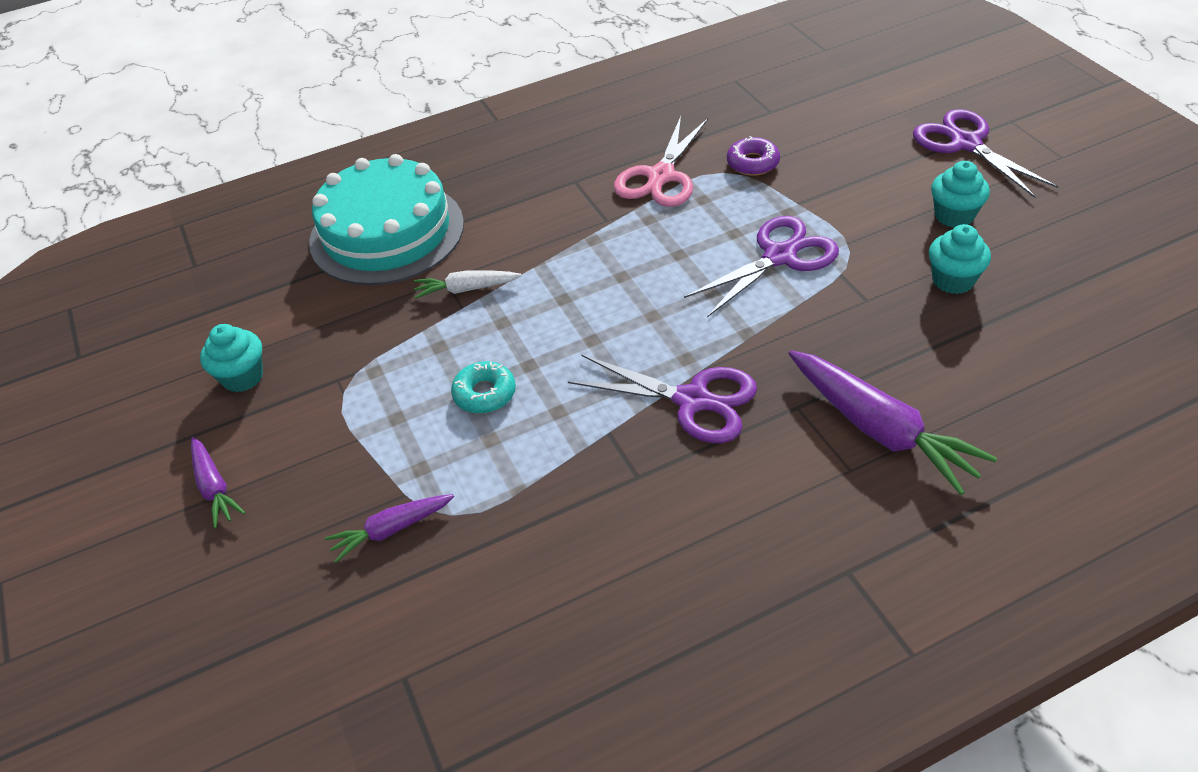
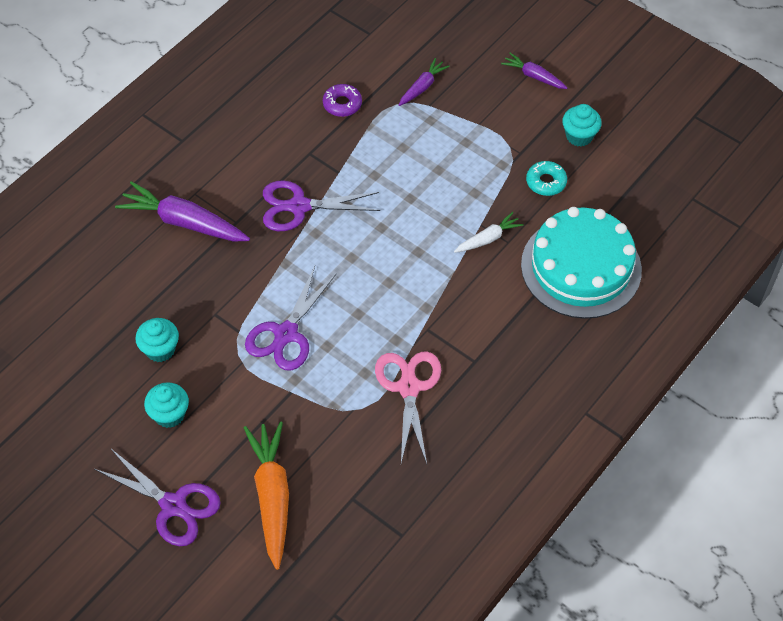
camera: 150 degrees right, 10 degrees up
turquoise donut [451,361,516,414] -> turquoise donut moved to [526,161,567,196]
purple donut [727,136,780,176] -> purple donut moved to [323,84,362,117]
none -> orange carrot [244,421,289,570]

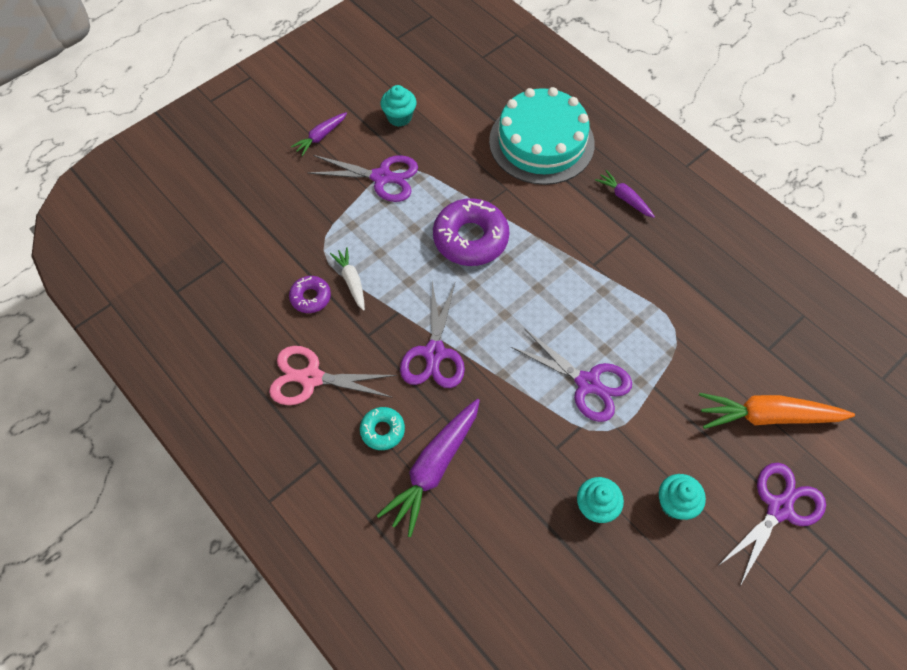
camera: 80 degrees left, 5 degrees up
pink scissors [375,351,441,464] -> pink scissors moved to [269,346,397,405]
purple carrot [399,58,450,106] -> purple carrot moved to [595,170,655,218]
white carrot [454,212,524,253] -> white carrot moved to [330,247,365,311]
turquoise donut [526,161,567,196] -> turquoise donut moved to [360,407,405,450]
none -> purple scissors [308,155,418,202]
none -> purple donut [433,198,509,266]

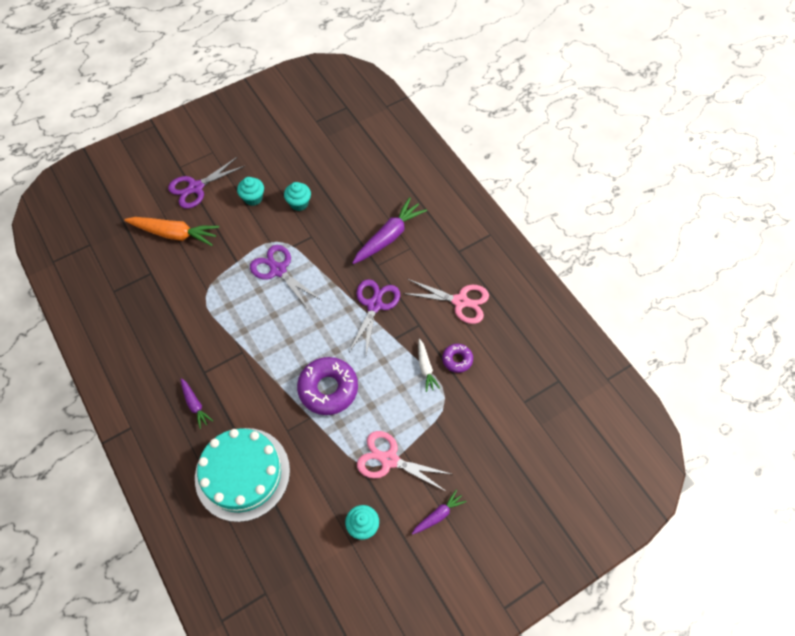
camera: 170 degrees left, 0 degrees up
purple scissors [308,155,418,202] -> pink scissors [357,431,451,492]
turquoise donut [360,407,405,450] -> none

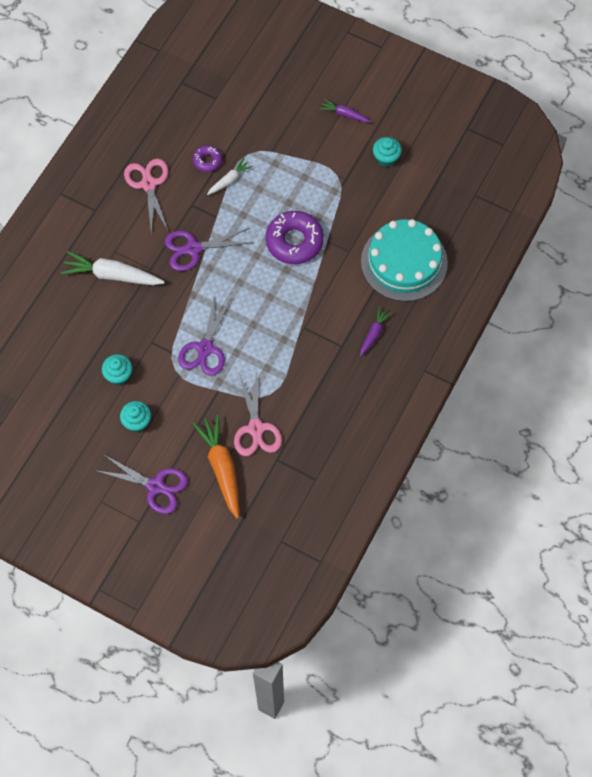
camera: 120 degrees left, 5 degrees up
purple carrot [352,197,427,264] -> white carrot [61,251,165,285]
pink scissors [357,431,451,492] -> pink scissors moved to [234,370,282,456]

